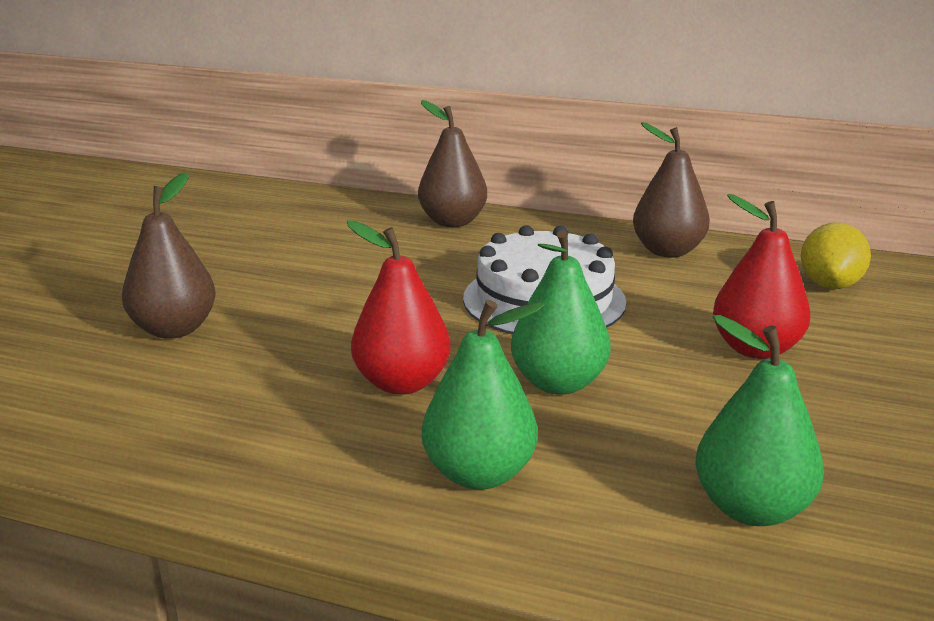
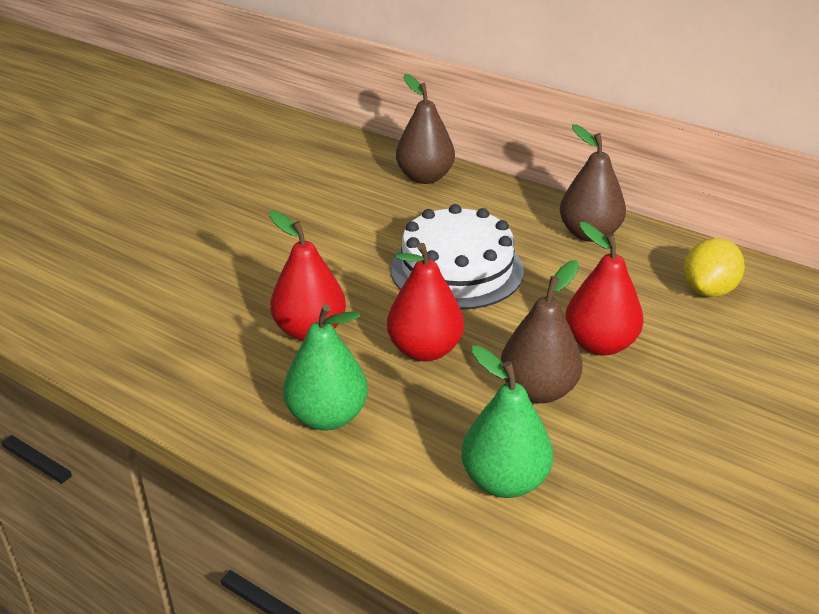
camera: 15 degrees right, 10 degrees up
brown pear [122,172,216,339] -> brown pear moved to [501,260,583,403]
green pear [511,230,611,395] -> red pear [387,243,464,361]

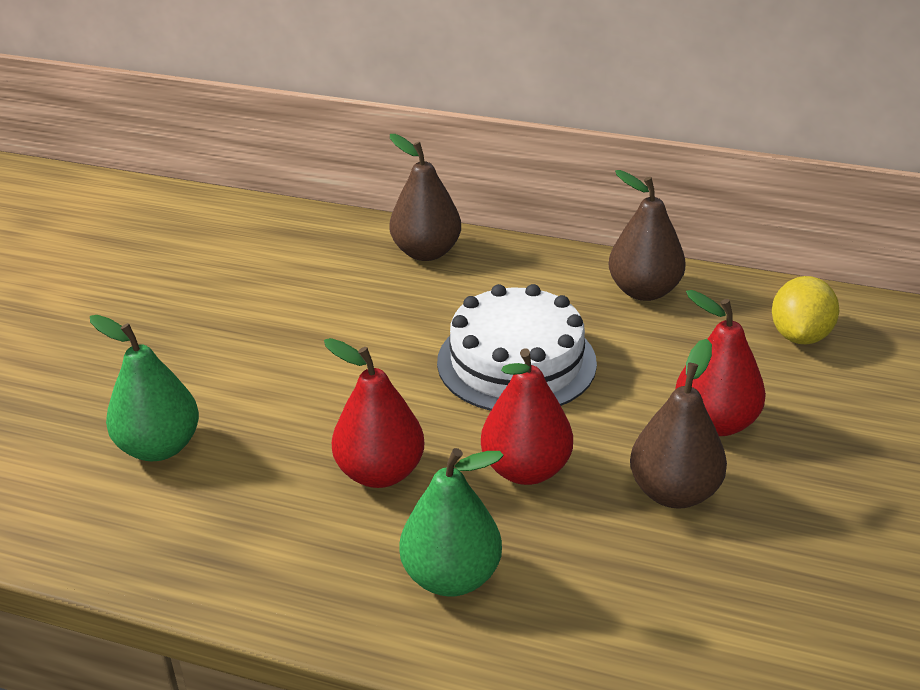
camera: 15 degrees left, 0 degrees up
green pear [461,346,553,498] -> green pear moved to [90,315,199,461]

